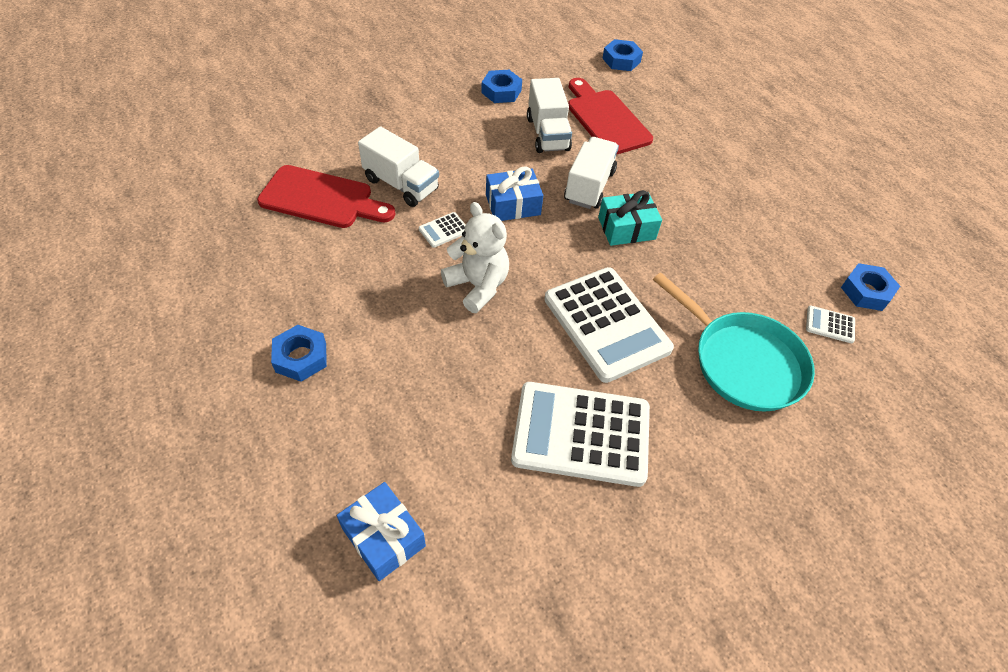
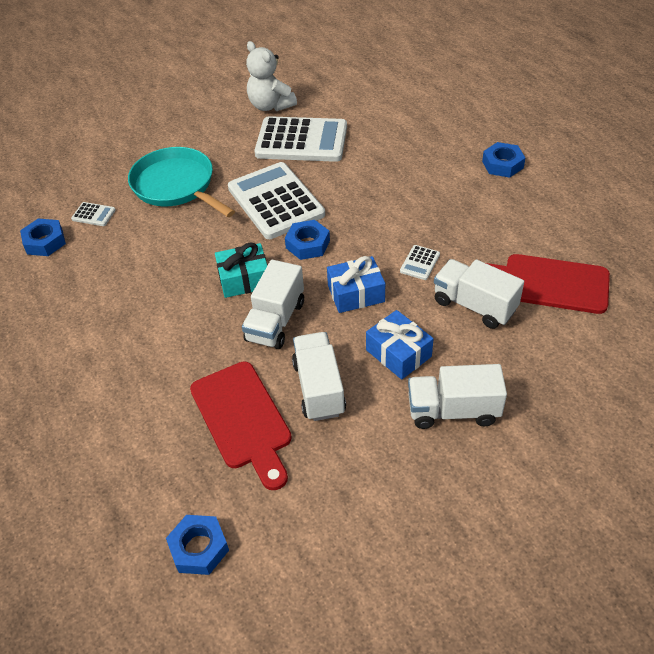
camera: 175 degrees left, 5 degrees down
blue gift [337,482,426,581] -> blue gift moved to [366,310,434,380]
white calculator [419,212,466,248] -> white calculator turned 150 degrees clockwise [400,245,440,280]
white teddy bear [441,202,509,313] -> white teddy bear moved to [246,41,297,111]
blue nut [481,70,522,103] -> blue nut moved to [285,220,330,260]
none -> white truck [408,364,507,429]

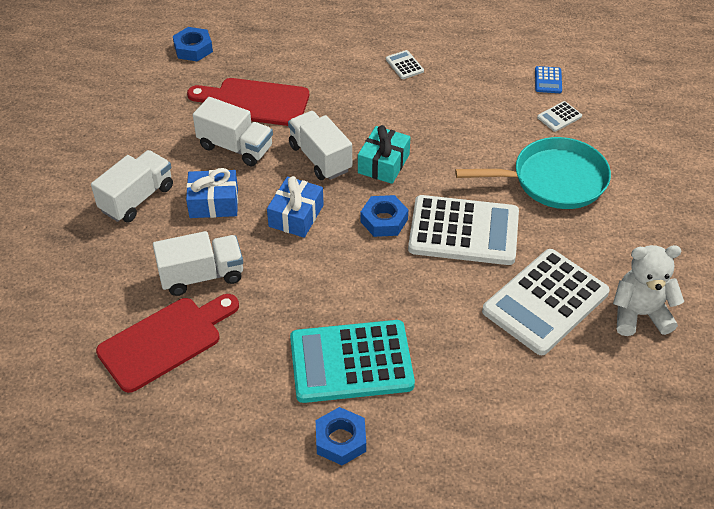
camera: 125 degrees right, 0 degrees up
blue nut [20,219,66,256] -> blue calculator [535,66,562,93]
white calculator [400,245,440,280] -> white calculator moved to [386,50,424,79]
none -> turquoise calculator [290,320,415,403]

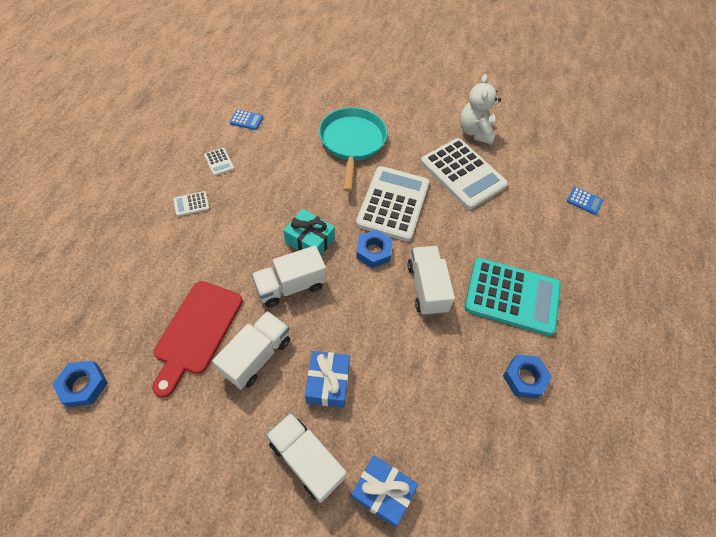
camera: 85 degrees left, 10 degrees up
red cutting board [96,294,239,393] -> none
white truck [153,231,243,296] -> white truck moved to [407,246,455,315]
blue gift [267,176,324,238] -> blue gift moved to [351,455,418,527]
turquoise calculator [290,320,415,403] -> turquoise calculator turned 75 degrees counterclockwise [465,258,561,336]
blue nut [316,407,366,466] -> blue nut moved to [503,354,552,398]
white calculator [537,101,582,132] -> white calculator moved to [204,148,234,176]
none -> blue calculator [567,187,603,215]

